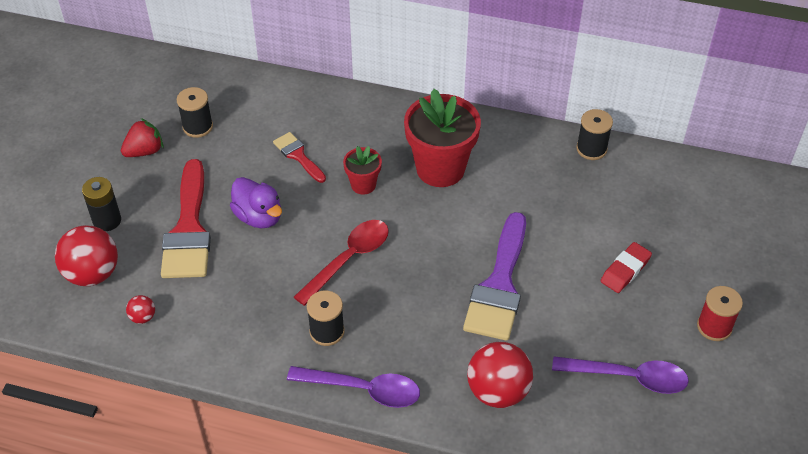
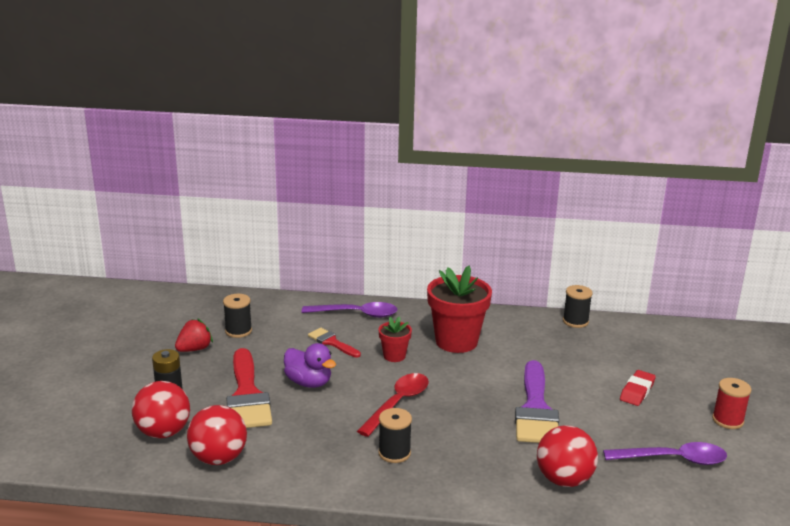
camera: 10 degrees left, 25 degrees down
red ball [126,295,155,324] -> red ball [187,405,247,465], size x2.18
purple spoon [287,366,420,408] -> purple spoon moved to [302,302,398,318]

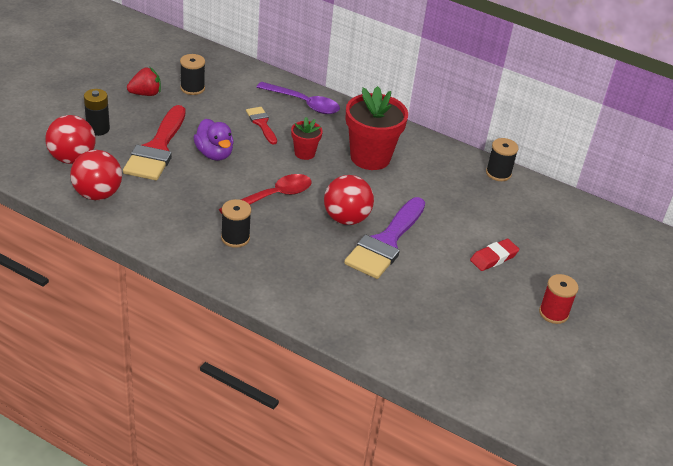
camera: 20 degrees right, 15 degrees up
red ball [537,425,598,487] -> red ball moved to [324,175,374,225]
purple spoon [603,442,727,465] -> none

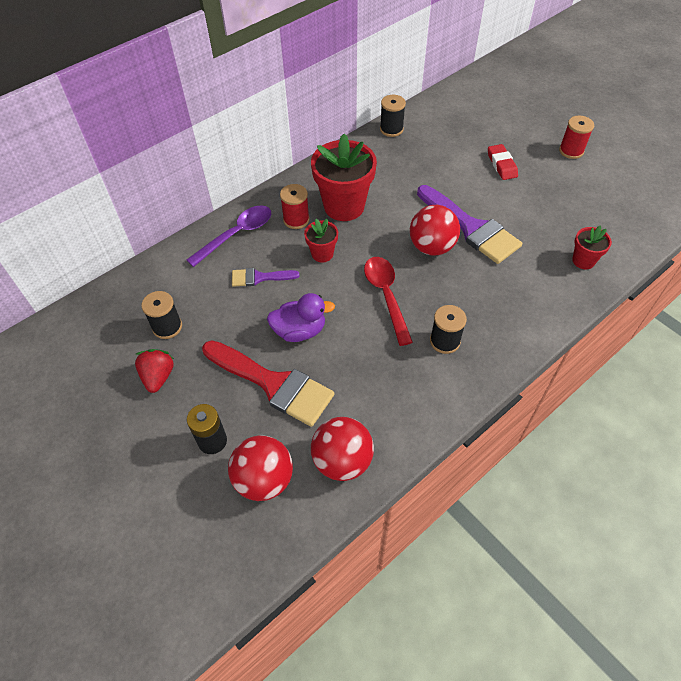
camera: 65 degrees left, 15 degrees up
red brush [246,107,277,145] -> purple brush [232,268,299,287]
none -> red spool [280,184,310,229]
none -> red flower pot [572,225,612,269]

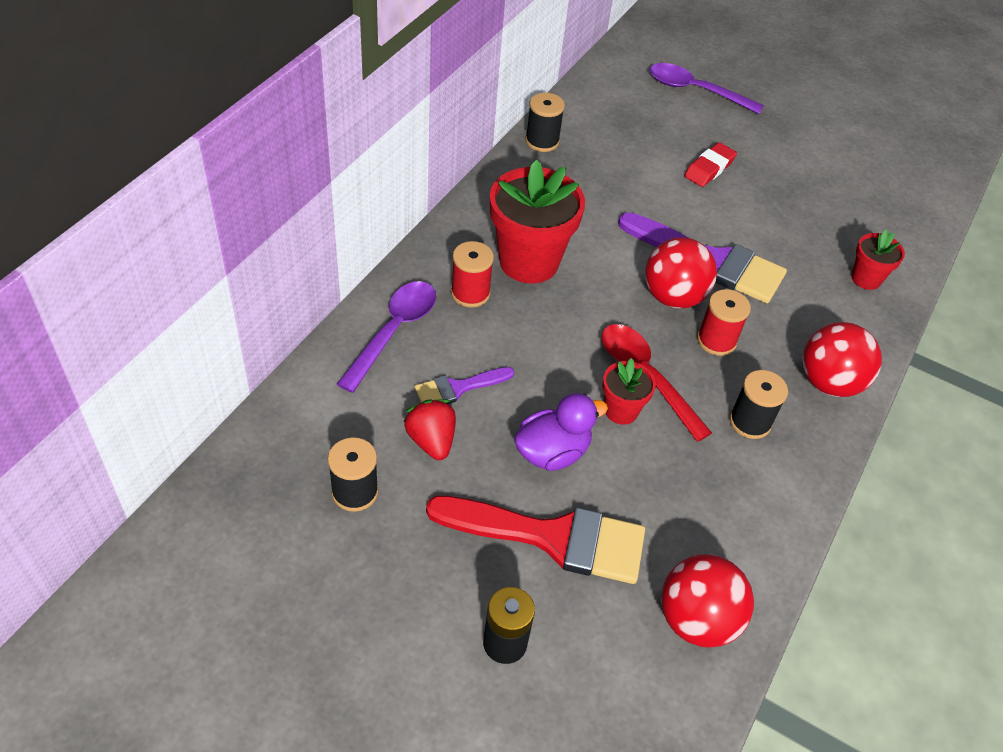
camera: 25 degrees left, 5 degrees down
red strawberry [135,349,174,393] -> red strawberry moved to [403,399,456,460]
red ball [228,436,293,501] -> red ball moved to [803,322,882,397]
red flower pot [304,219,338,262] -> red flower pot moved to [602,358,656,425]
red eraser [488,144,518,180] -> red eraser turned 75 degrees clockwise [684,142,737,187]
red spool [559,116,594,159] -> red spool moved to [697,289,751,356]
none -> purple spoon [650,63,764,114]

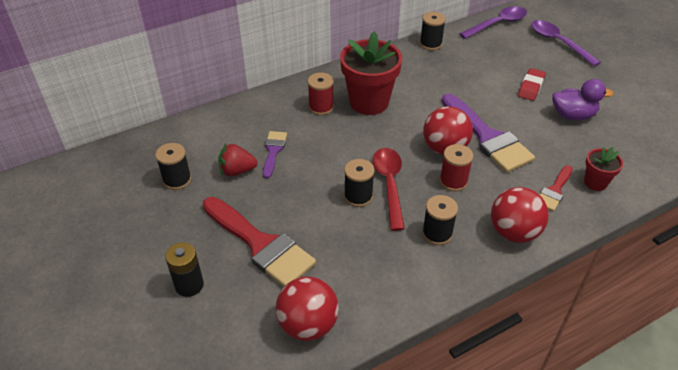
camera: 35 degrees right, 5 degrees down
purple spoon [337,281,436,393] -> purple spoon moved to [459,6,527,39]
red strawberry [403,399,456,460] -> red strawberry turned 105 degrees counterclockwise [218,144,258,176]
purple brush [415,367,514,404] -> purple brush turned 90 degrees clockwise [263,131,287,179]
purple duck [514,393,608,471] -> purple duck moved to [552,79,613,120]
red flower pot [602,358,656,425] -> black spool [344,159,374,207]
red eraser [684,142,737,187] -> red eraser turned 45 degrees counterclockwise [518,68,546,101]
none -> red brush [540,165,573,211]

